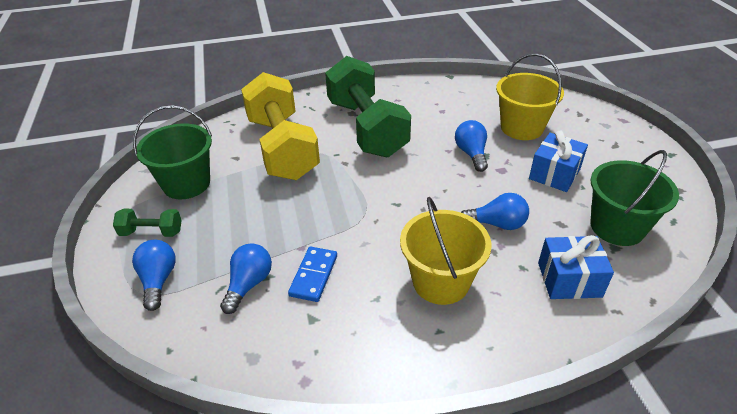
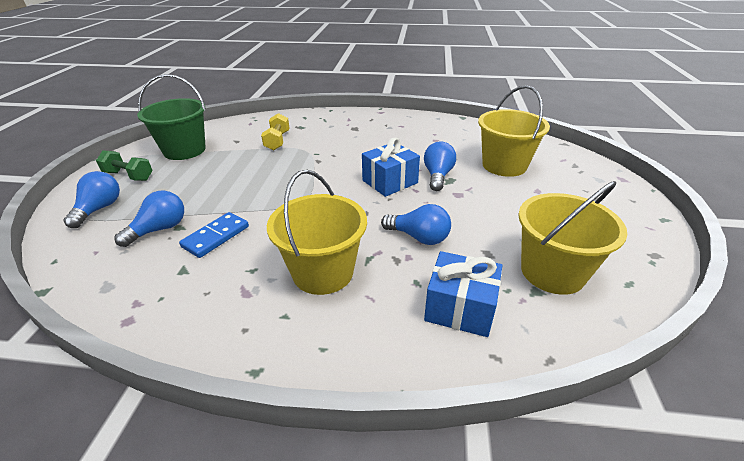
camera: 20 degrees right, 5 degrees down
yellow dumbbell [241,72,320,180] -> yellow dumbbell [261,113,289,151], size x0.42
green dumbbell [325,56,411,158] -> none
blue gift [529,130,588,192] -> blue gift moved to [362,138,420,197]
green bucket [590,150,679,246] -> yellow bucket [518,181,628,295]

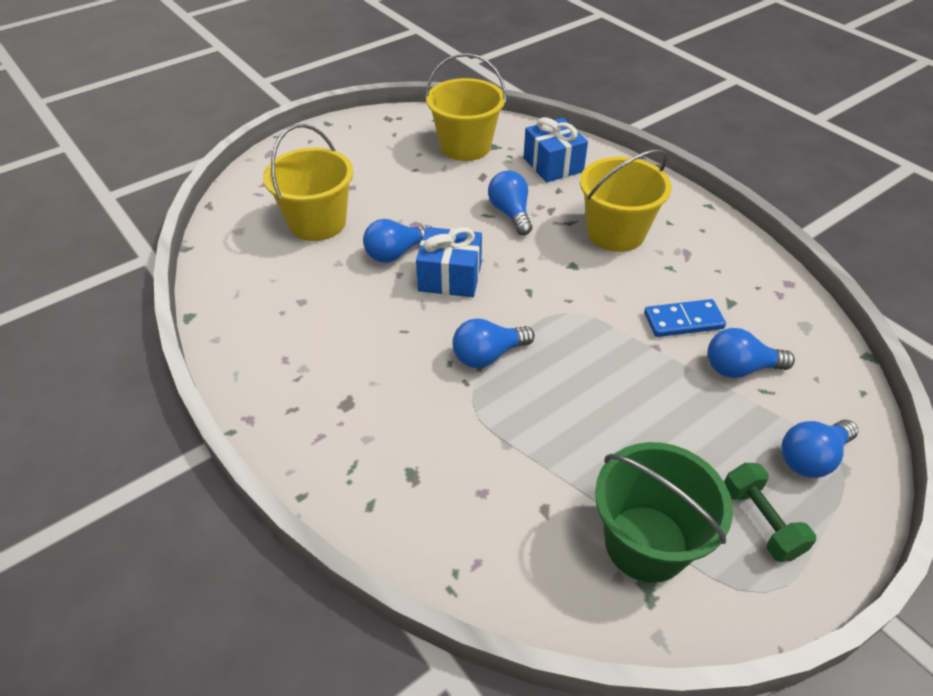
camera: 135 degrees left, 10 degrees up
yellow dumbbell [261,113,289,151] -> none
none -> blue light bulb [452,318,535,368]

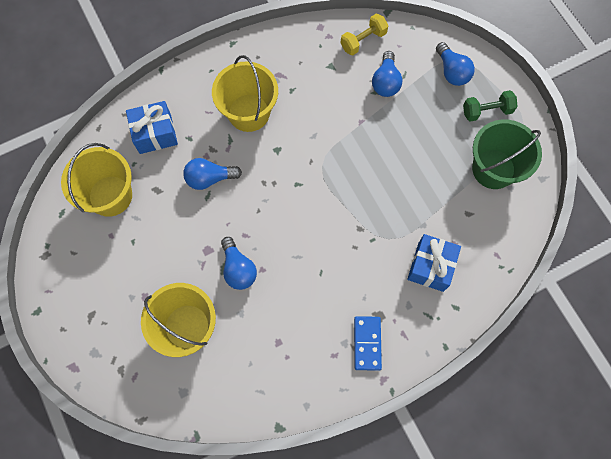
camera: 80 degrees left, 25 degrees up
blue gift [416,227,482,297] -> blue gift moved to [407,234,461,292]
blue light bulb [452,318,535,368] -> none
blue domino [644,299,726,337] -> blue domino moved to [354,316,382,371]
none -> yellow dumbbell [341,14,389,55]

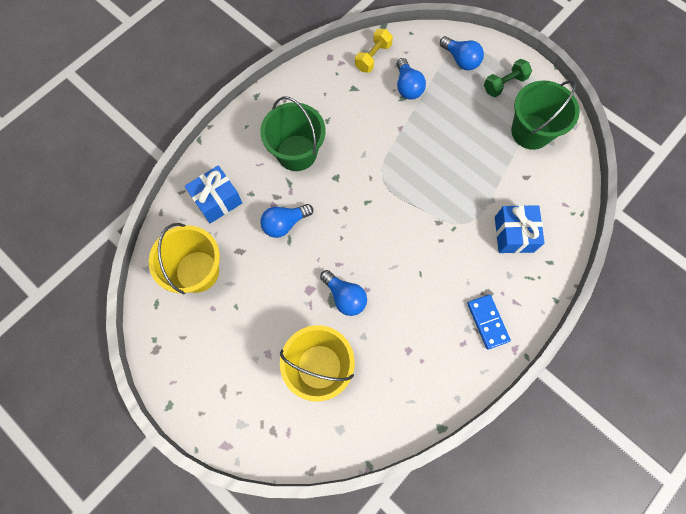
camera: 20 degrees left, 0 degrees up
yellow bucket [212,55,278,132] -> green bucket [260,96,325,171]

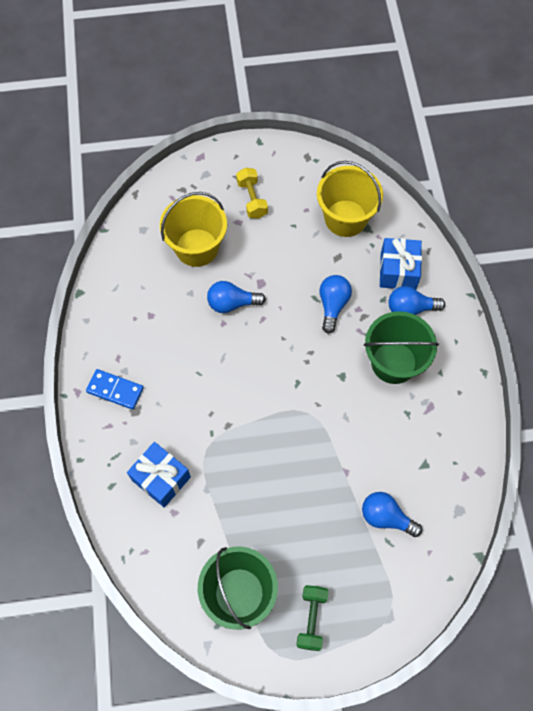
camera: 130 degrees right, 5 degrees down
yellow dumbbell [355,29,393,73] -> yellow dumbbell moved to [236,168,268,219]
blue light bulb [440,36,484,70] -> blue light bulb moved to [388,286,445,315]

